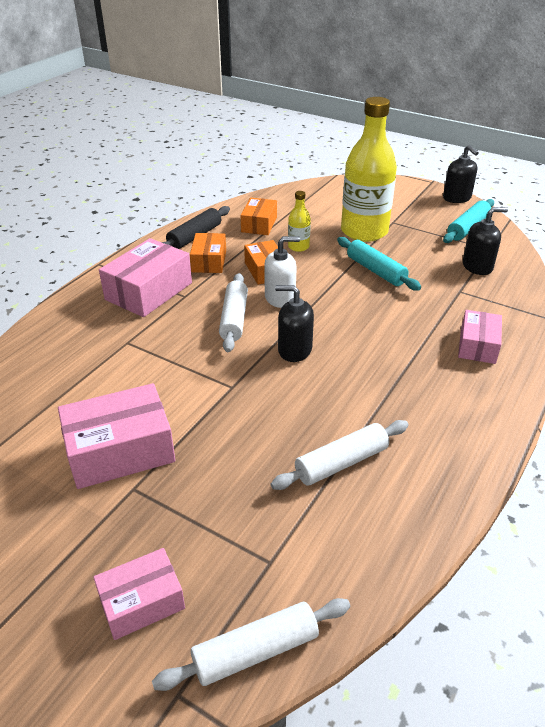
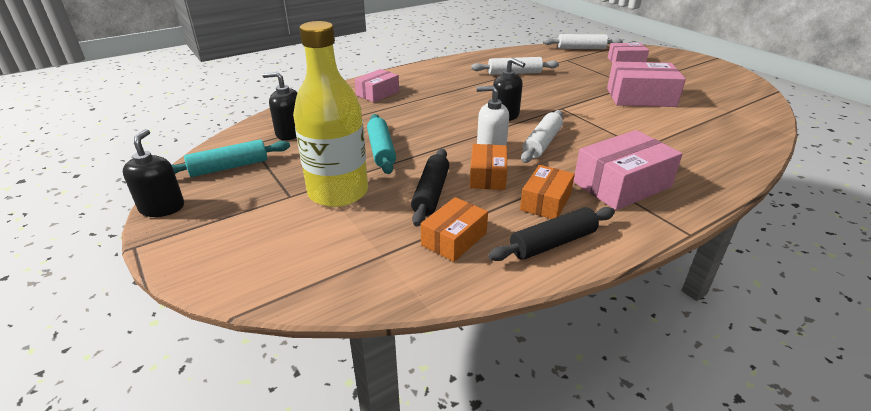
camera: 155 degrees left, 5 degrees down
yellow bottle [288,191,311,252] -> black rolling pin [411,149,449,227]

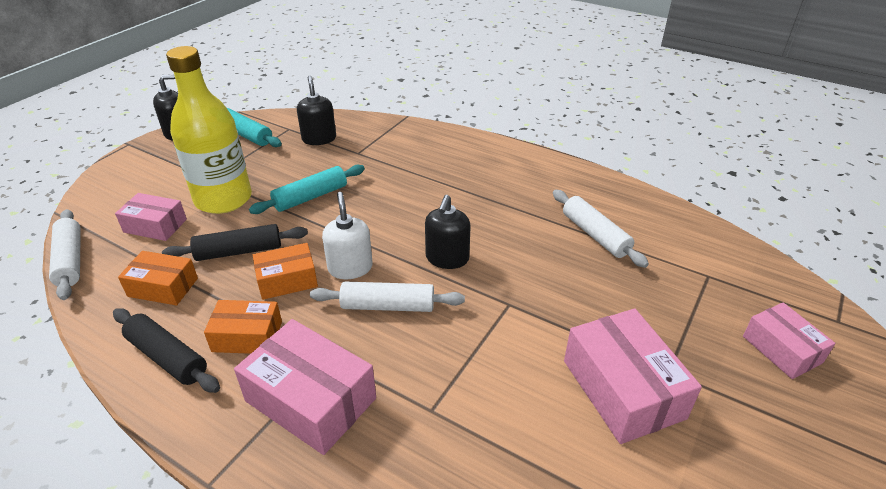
camera: 65 degrees right, 5 degrees up
pink box [355,69,399,102] -> pink box moved to [115,193,187,241]
white rolling pin [543,34,623,49] -> white rolling pin moved to [49,209,81,300]

